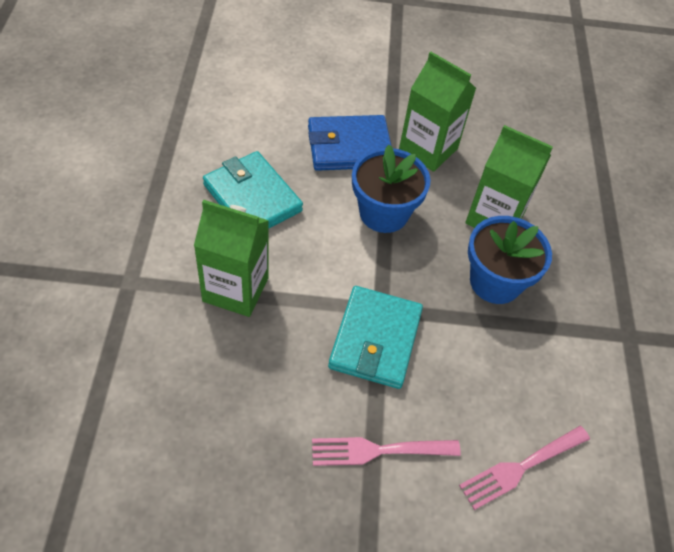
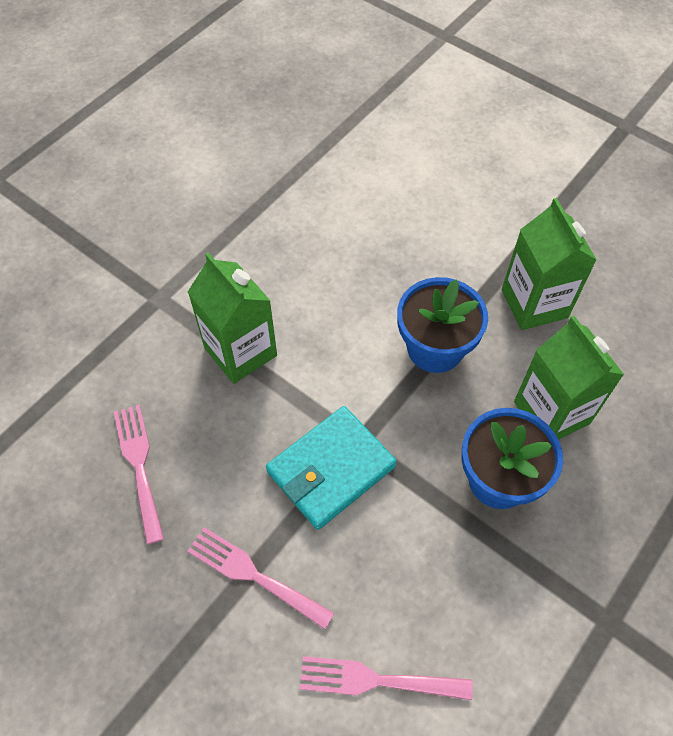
camera: 40 degrees right, 5 degrees up
turquoise wallet [203,151,303,229] -> none
blue wallet [308,115,392,171] -> none
none -> pink fork [114,404,164,544]

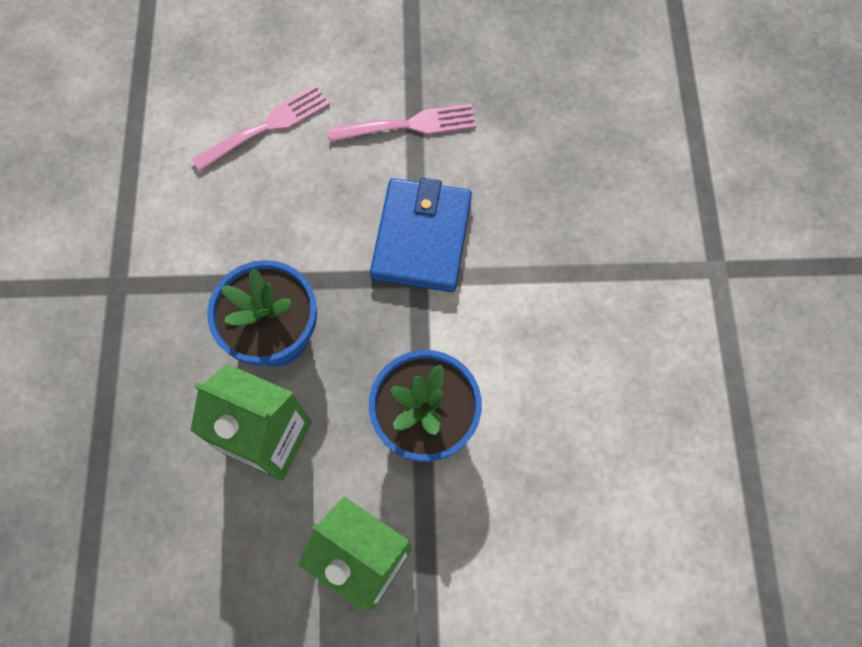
camera: 140 degrees right, 10 degrees up
pink fork [114,404,164,544] -> none
green carton [188,252,277,384] -> none
turquoise wallet [266,406,397,530] -> blue wallet [370,178,472,292]

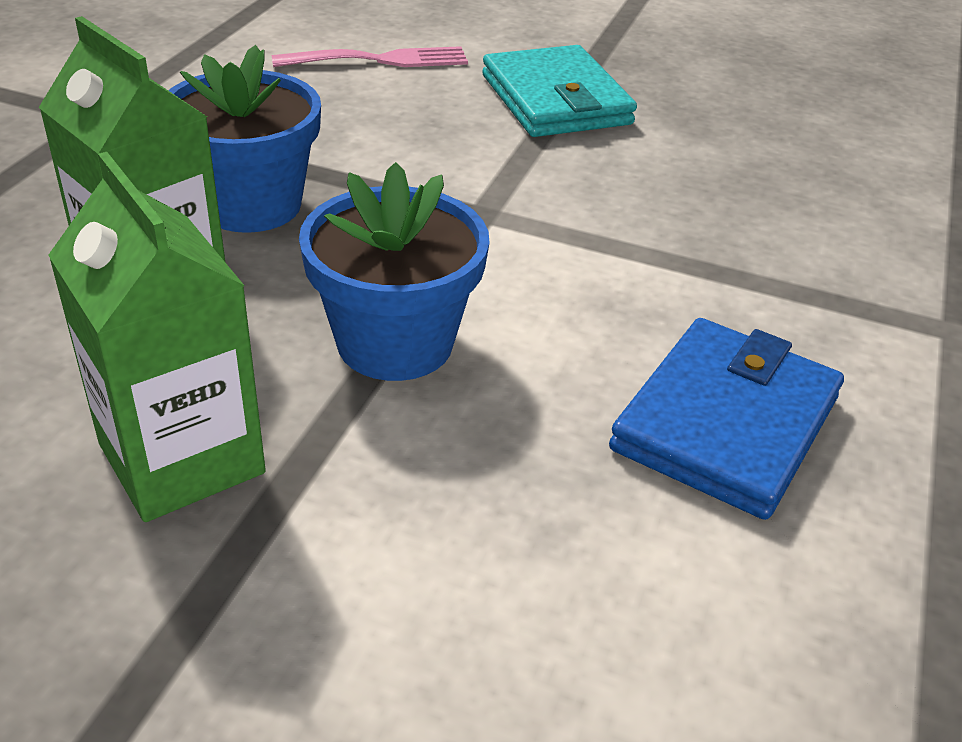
camera: 20 degrees right, 30 degrees down
pink fork [328,103,476,142] -> turquoise wallet [482,45,637,137]
blue wallet [370,178,472,292] -> blue wallet moved to [609,318,844,520]

